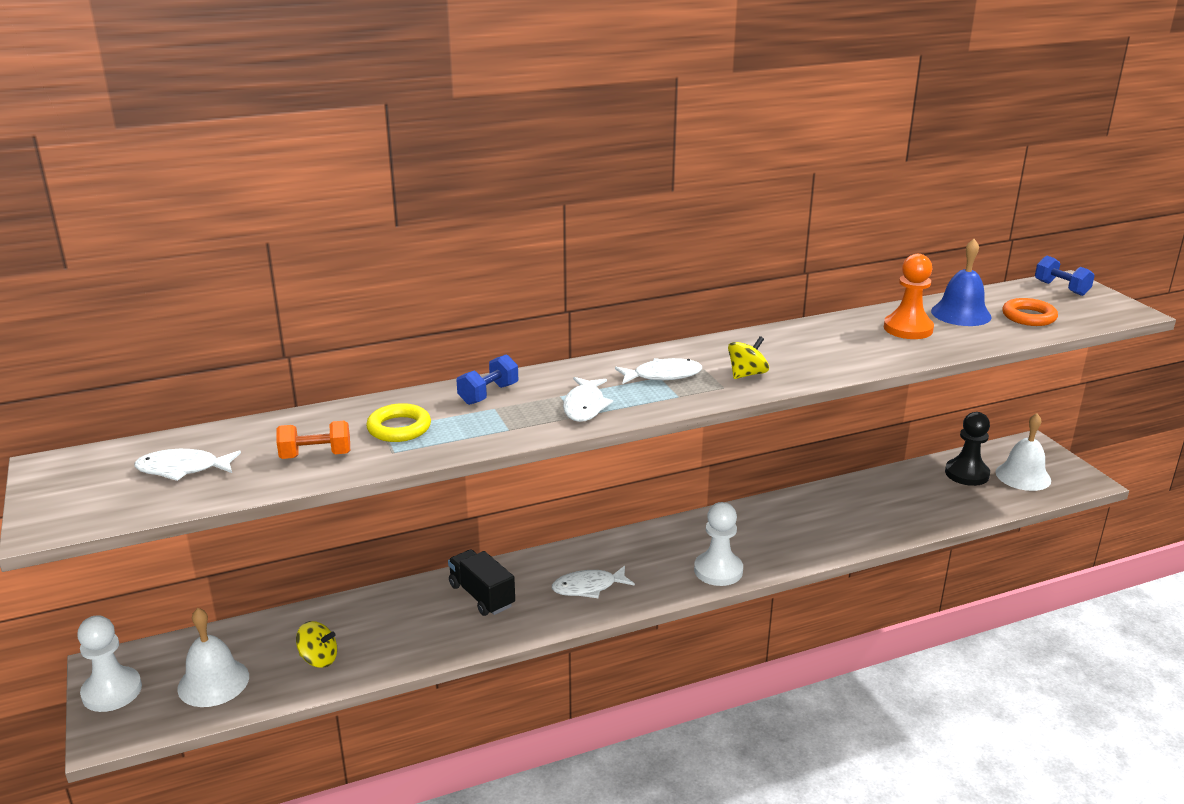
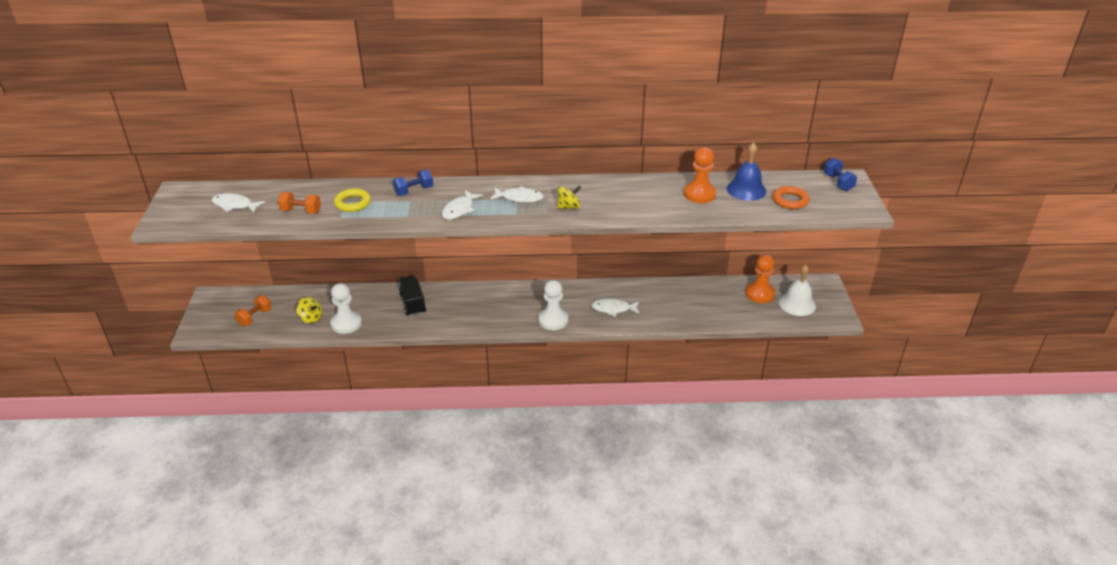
camera: 20 degrees right, 10 degrees up
white pawn [77,615,142,712] -> white pawn moved to [331,283,362,334]
white bell [177,608,249,707] -> orange dumbbell [234,295,272,326]
white fish [552,565,635,598] -> white fish moved to [591,298,640,317]
black pawn [945,412,990,486] -> orange pawn [745,254,775,303]

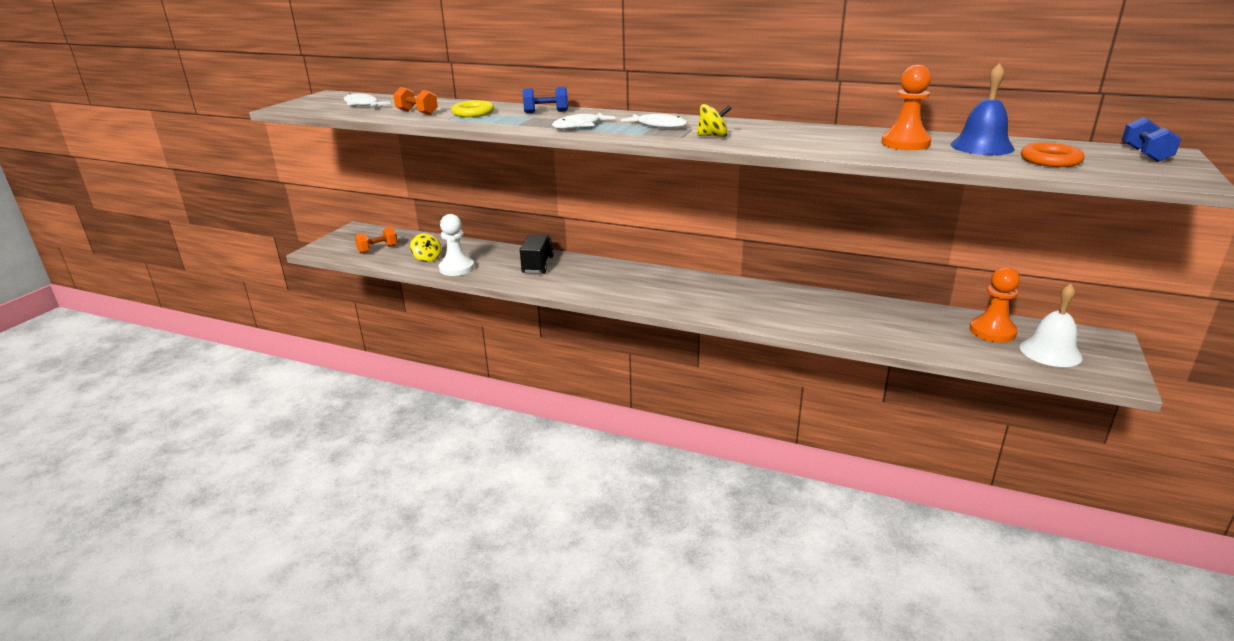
camera: 25 degrees right, 10 degrees down
white pawn [538,280,568,330] -> none
white fish [591,298,640,317] -> none

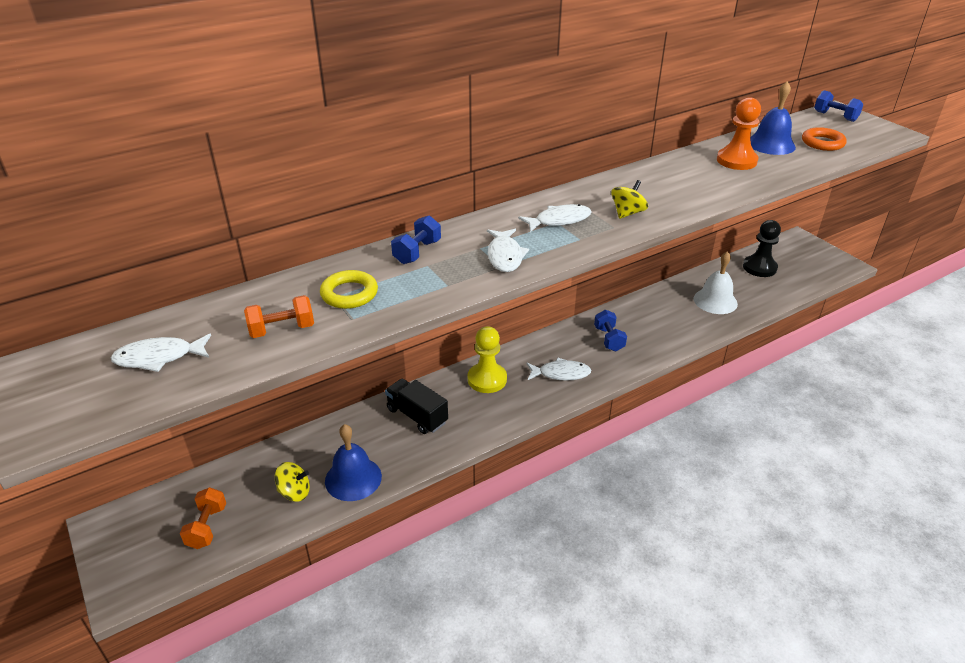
camera: 55 degrees left, 10 degrees up
white pawn [439,214,475,276] -> blue bell [325,424,382,501]
orange pawn [970,267,1020,343] -> black pawn [743,220,781,277]
white bell [1020,283,1082,367] -> white bell moved to [694,251,738,314]
none -> yellow pawn [468,326,507,393]
none -> white fish [526,357,591,381]
none -> blue dumbbell [594,310,627,351]

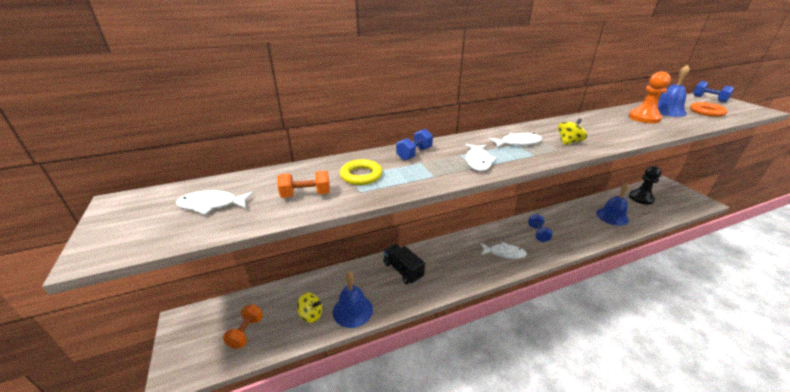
camera: 10 degrees right, 5 degrees down
yellow pawn [468,326,507,393] -> none
white bell [694,251,738,314] -> blue bell [596,183,629,226]

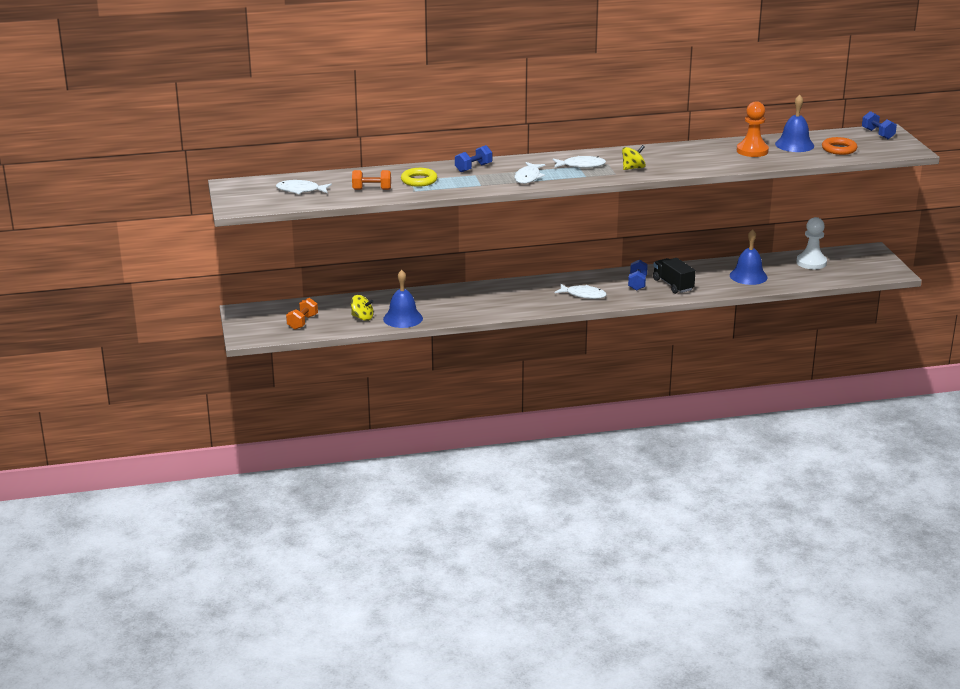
camera: 10 degrees right, 5 degrees down
black truck [383,244,425,284] -> black truck moved to [653,258,696,294]
black pawn [629,166,661,205] -> white pawn [796,217,827,269]

